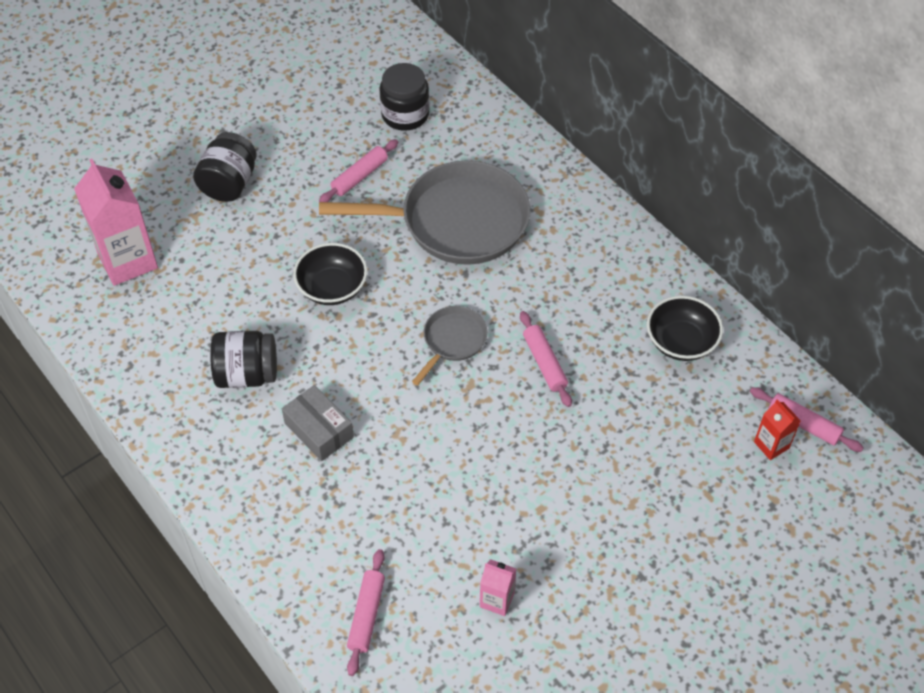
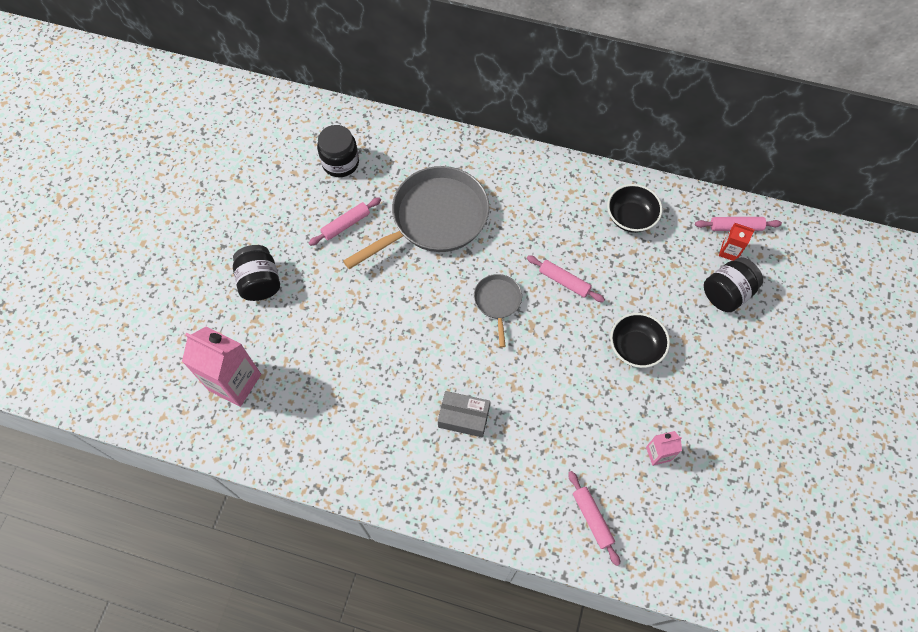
camera: 35 degrees left, 10 degrees up
black jar [210,331,277,388] -> black jar moved to [704,257,763,312]
black bowl [293,243,367,305] -> black bowl moved to [610,313,670,368]
pink rolling pin [319,139,399,202] -> pink rolling pin turned 45 degrees clockwise [309,197,381,246]

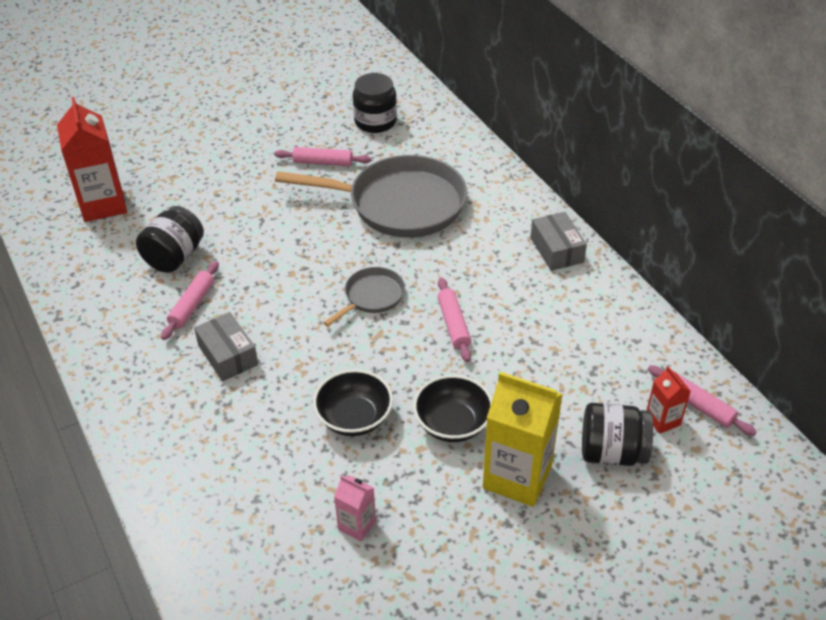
camera: 45 degrees right, 20 degrees down
pink carton [182,327,261,407] -> red carton [57,97,127,222]
black jar [233,245,280,301] -> black jar moved to [136,206,204,273]
pink rolling pin [568,471,620,566] -> pink rolling pin moved to [161,261,219,340]
black bowl [607,184,662,233] -> black bowl moved to [313,369,393,436]
none -> yellow carton [483,372,563,507]
none -> grey box [530,212,587,271]

